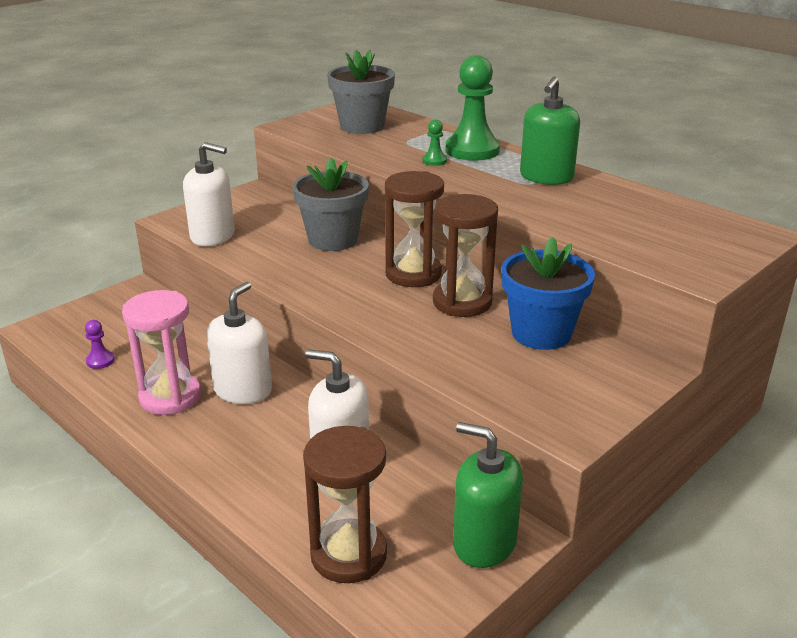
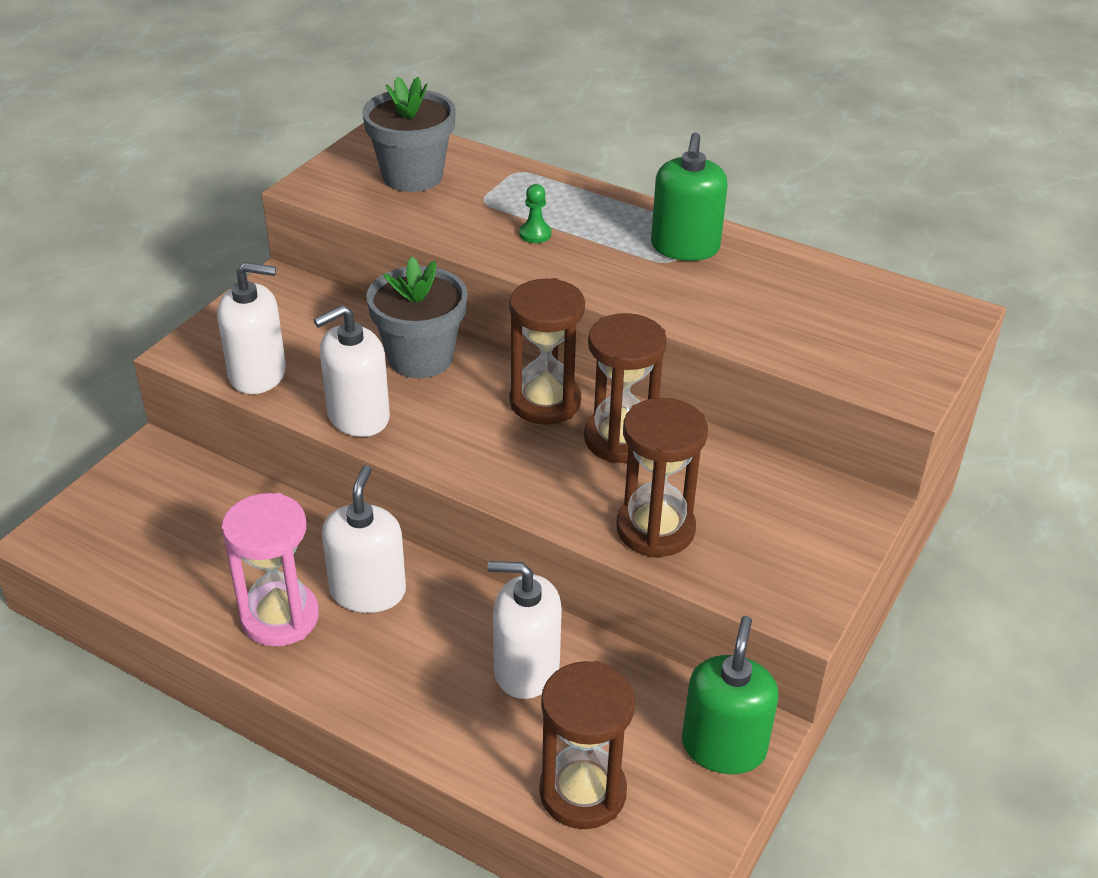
camera: 15 degrees left, 10 degrees up
purple pawn [85,320,115,369] -> none
green pawn [445,55,500,161] -> none
green soap dispenser [453,422,523,568] -> green soap dispenser turned 90 degrees clockwise [682,616,778,774]
blue flower pot [502,237,595,350] -> none
none -> white soap dispenser [314,305,390,437]
none -> brown hourglass [616,398,708,557]

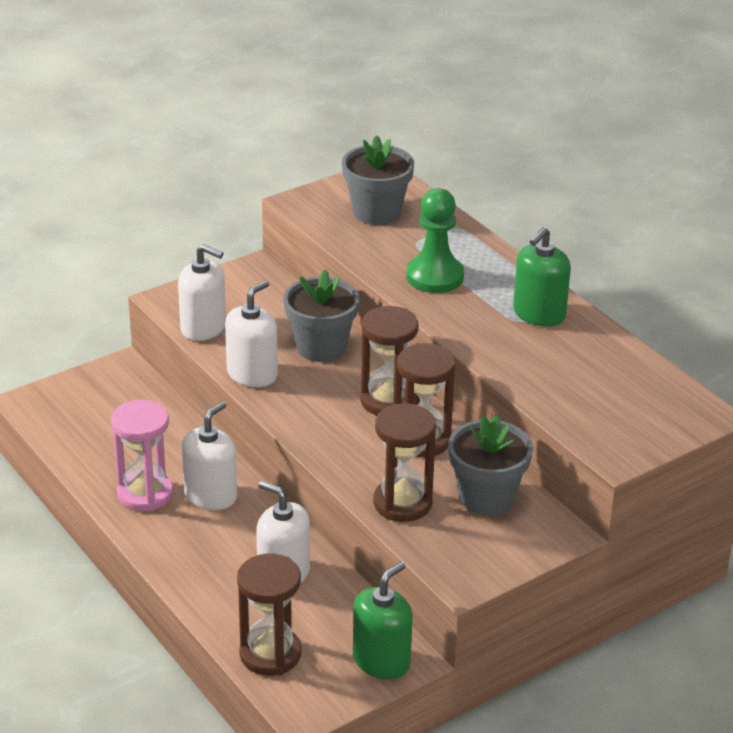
camera: 25 degrees right, 5 degrees down
white soap dispenser [314,305,390,437] -> white soap dispenser turned 135 degrees clockwise [225,280,278,387]
green pawn [519,184,551,243] -> green pawn [406,188,464,293], size x2.27
none -> grey flower pot [448,415,533,516]

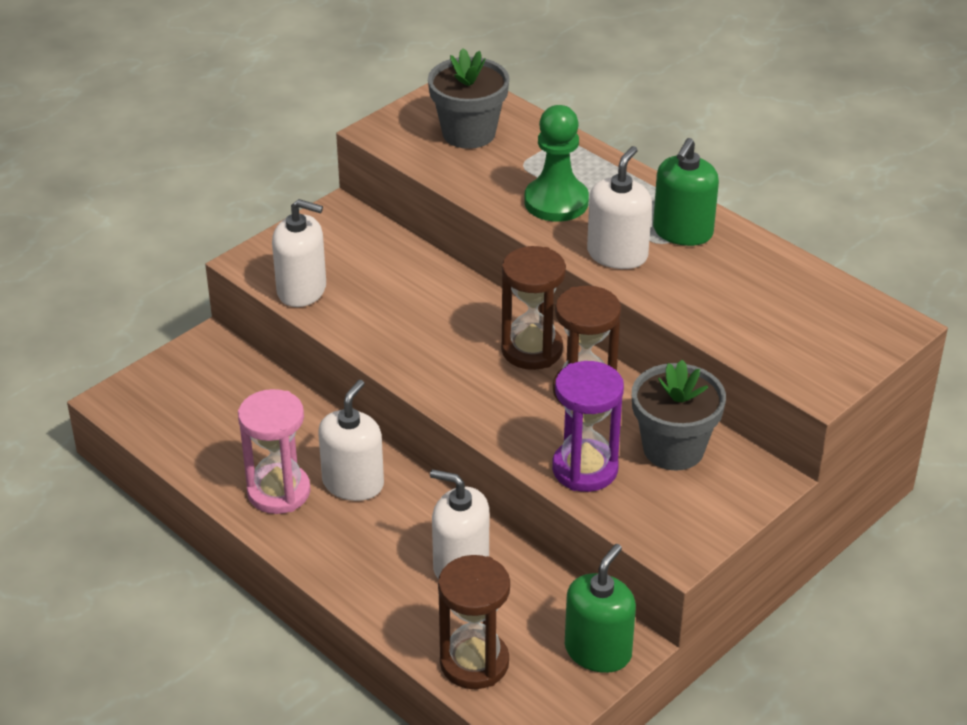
camera: 10 degrees left, 5 degrees up
white soap dispenser [225,280,278,387] -> white soap dispenser moved to [587,146,652,269]
grey flower pot [283,270,359,362] -> none
brown hourglass [373,403,436,522] -> purple hourglass [552,361,624,492]

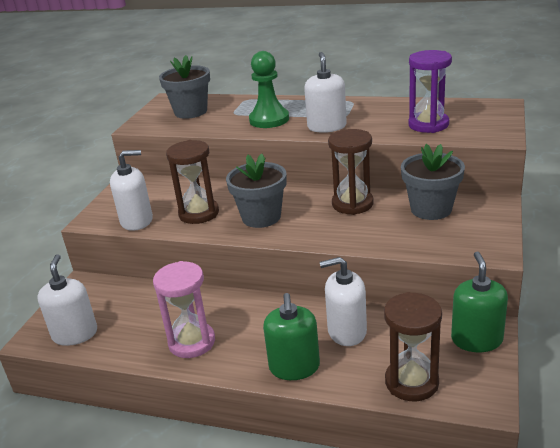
camera: 25 degrees left, 10 degrees down
white soap dispenser [318,380,384,501] -> white soap dispenser moved to [37,254,97,346]
brown hourglass [501,246,566,370] -> brown hourglass moved to [166,140,219,224]
purple hourglass [552,361,624,492] -> purple hourglass moved to [408,50,452,133]
green soap dispenser [653,138,719,246] -> green soap dispenser moved to [263,293,320,380]
none -> grey flower pot [226,154,287,228]

